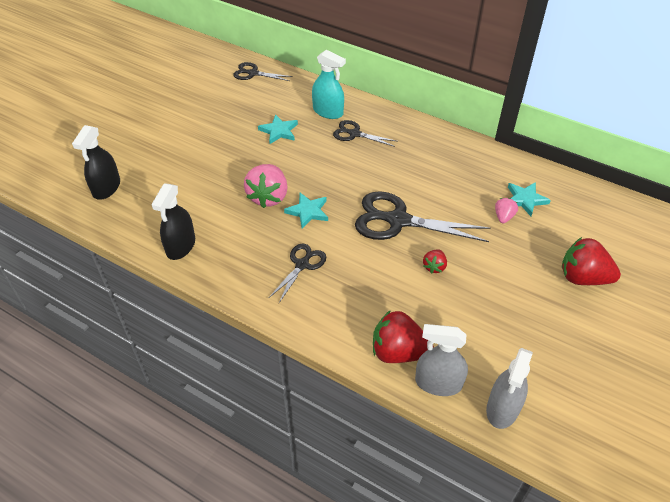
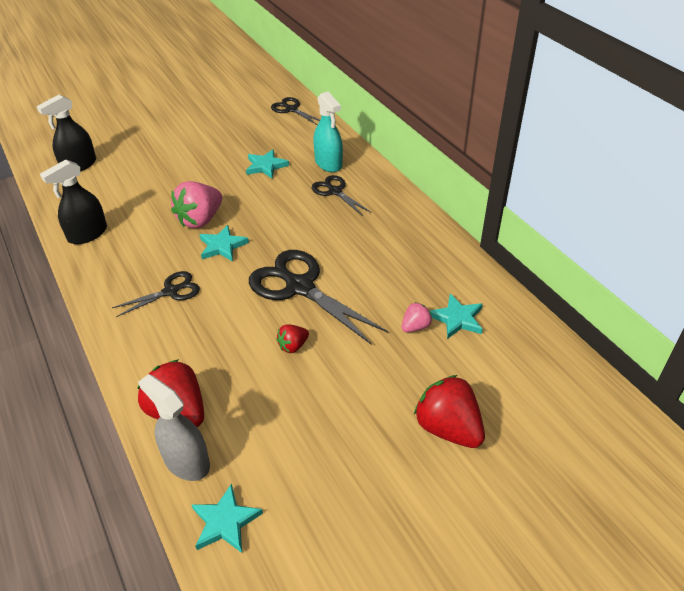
camera: 30 degrees right, 5 degrees down
grey spray bottle [486,348,533,429] -> turquoise star [192,483,263,553]

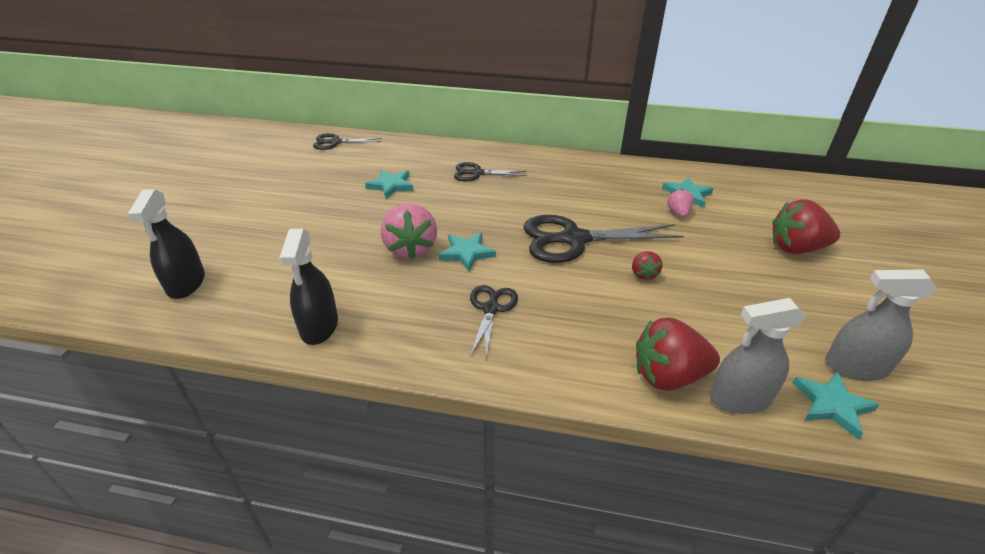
camera: 50 degrees left, 5 degrees down
turquoise spray bottle [313,91,343,172] -> none
none -> grey spray bottle [825,270,938,381]

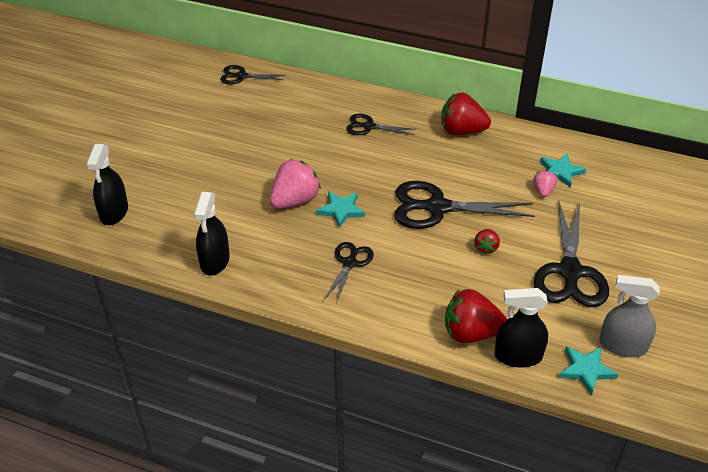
camera: 10 degrees right, 5 degrees up
turquoise star [365,170,414,199] -> none
pink strawberry [381,203,437,259] -> pink strawberry turned 135 degrees counterclockwise [270,159,321,209]
grey spray bottle [710,298,806,414] -> black spray bottle [494,288,548,368]
red strawberry [772,199,840,254] -> red strawberry moved to [441,93,491,135]
none -> black scissors [534,201,609,307]

